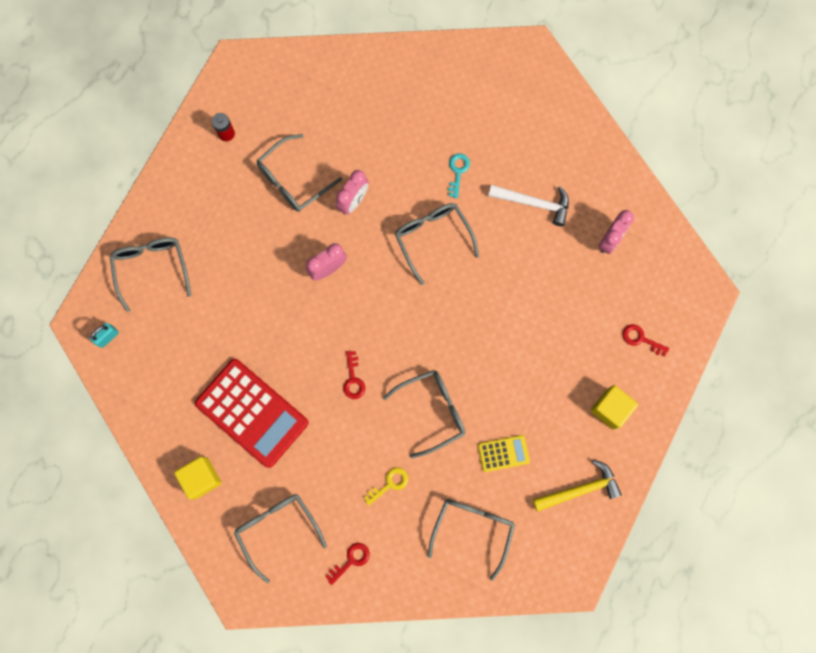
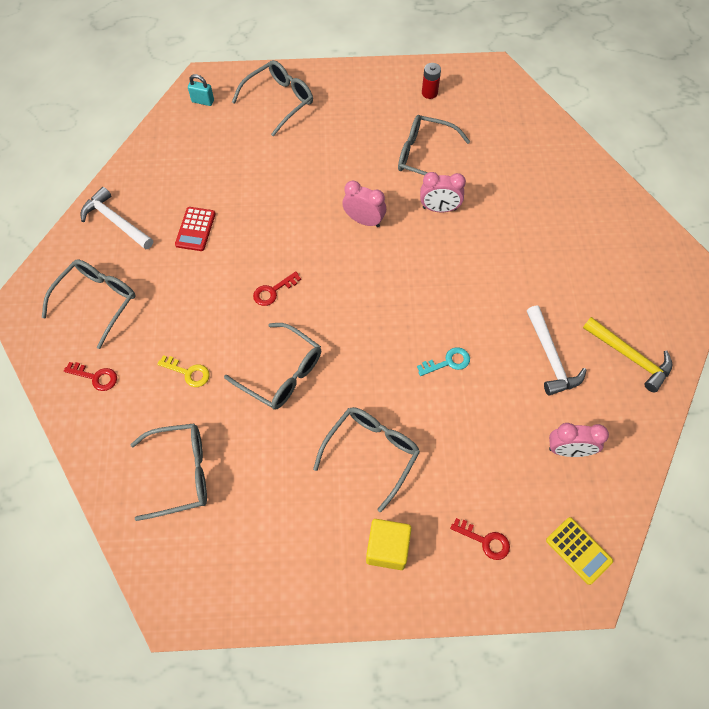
camera: 60 degrees right, 15 degrees down
yellow cube [174,457,221,499] -> white hammer [81,187,153,249]
red calculator [195,359,309,468] -> red calculator [175,207,216,251], size x0.47
grey glasses [395,203,479,285] -> grey glasses moved to [313,407,420,512]
turquoise key [448,153,470,198] -> turquoise key moved to [417,347,470,376]
yellow calculator [478,435,530,472] -> yellow calculator moved to [546,517,613,585]
yellow hammer [533,460,622,512] -> yellow hammer moved to [583,317,672,392]
red key [623,324,669,357] -> red key turned 120 degrees clockwise [450,518,510,560]

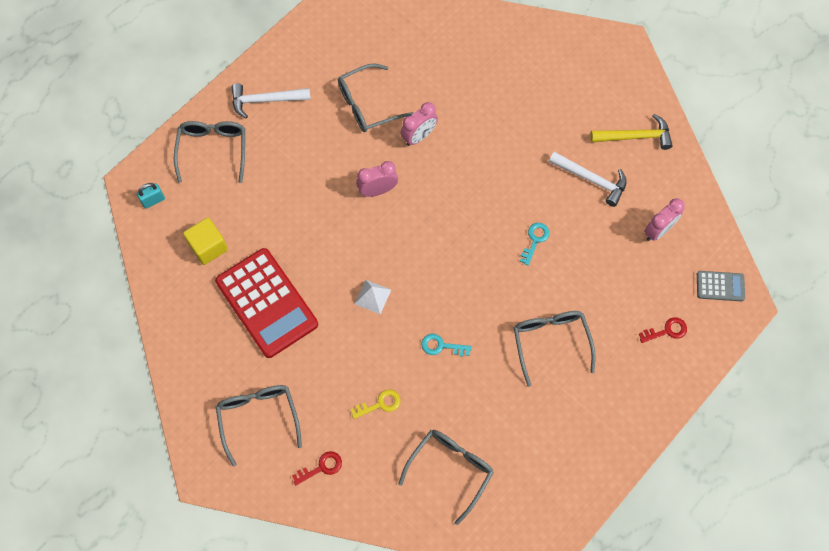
camera: 45 degrees left, 5 degrees up
white hammer [81,187,153,249] -> white hammer moved to [231,83,311,119]
red calculator [175,207,216,251] -> red calculator [215,248,318,358], size x2.15
grey glasses [224,323,321,410] -> turquoise key [421,334,472,356]
red key [253,271,301,306] -> white pyramid [355,280,391,314]
yellow cube [366,519,412,570] -> yellow cube moved to [183,217,228,265]
red battery [422,63,441,99] -> none
yellow calculator [546,517,613,585] -> grey calculator [697,271,745,301]

